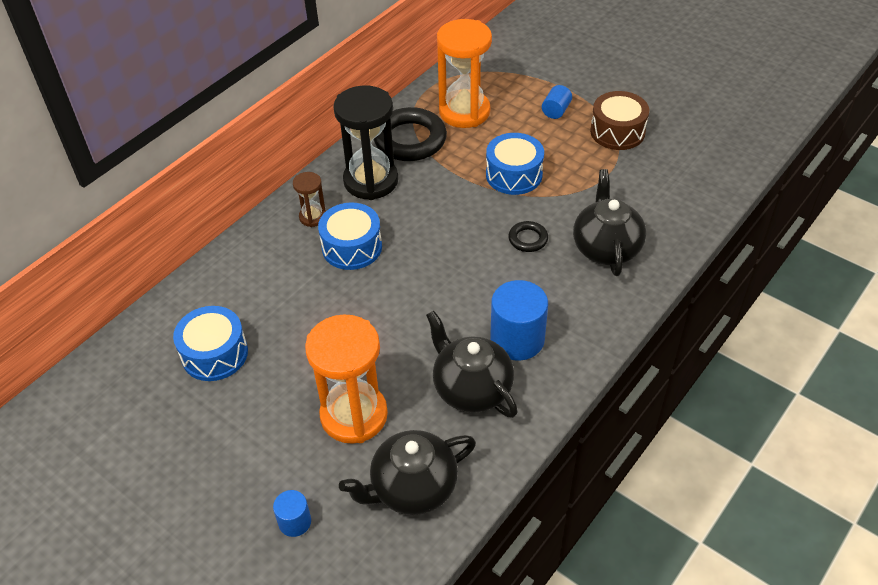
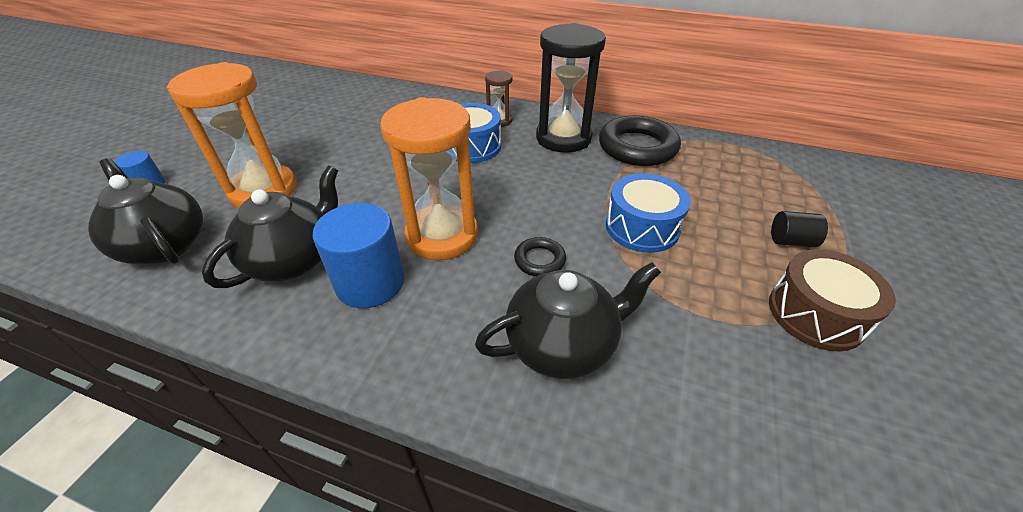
camera: 70 degrees right, 5 degrees down
blue drum [173,306,248,381] -> none
orange hourglass [437,19,492,128] -> orange hourglass moved to [380,97,478,260]
blue cylinder [542,85,572,119] -> black cylinder [771,211,828,247]

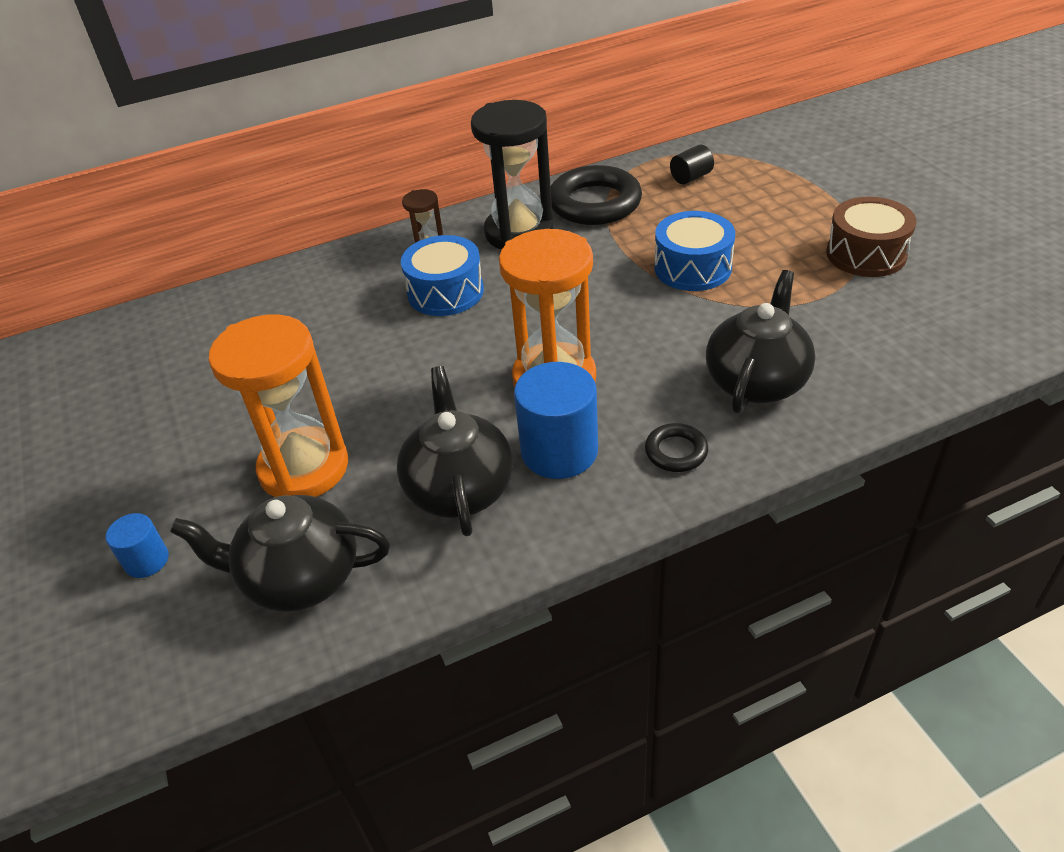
camera: 40 degrees left, 0 degrees up
black ring [514,237,566,276] -> black ring moved to [645,423,708,472]
black cylinder [771,211,828,247] -> black cylinder moved to [670,145,714,184]

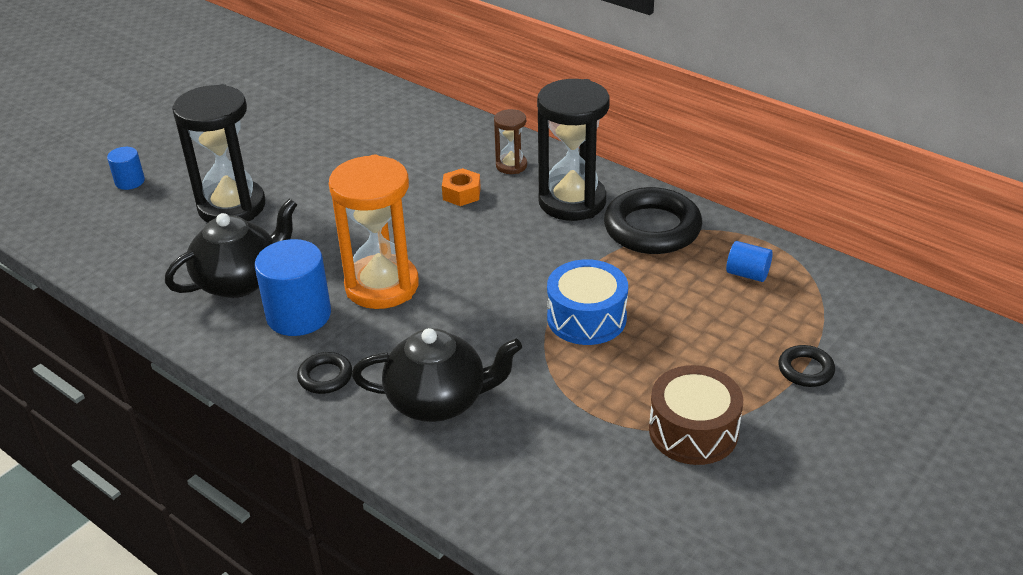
camera: 60 degrees right, 5 degrees down
black teapot [170,495,390,612] -> none
orange hourglass [208,314,348,497] -> black hourglass [172,84,265,222]
blue drum [401,235,484,316] -> orange nut [442,168,481,206]
black cylinder [670,145,714,184] -> blue cylinder [726,241,773,282]
none -> black ring [778,345,835,387]

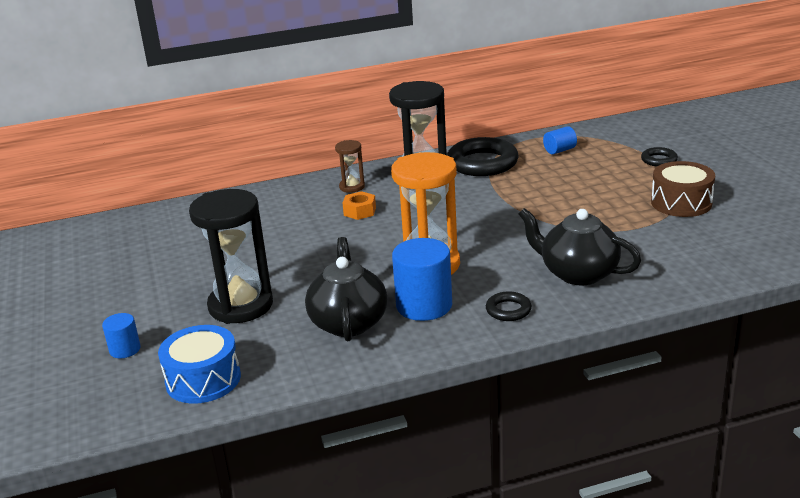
camera: 55 degrees left, 10 degrees down
black teapot [352,328,522,422] -> black teapot turned 90 degrees counterclockwise [519,208,641,286]
blue drum [547,259,628,345] -> blue drum moved to [158,325,241,404]

